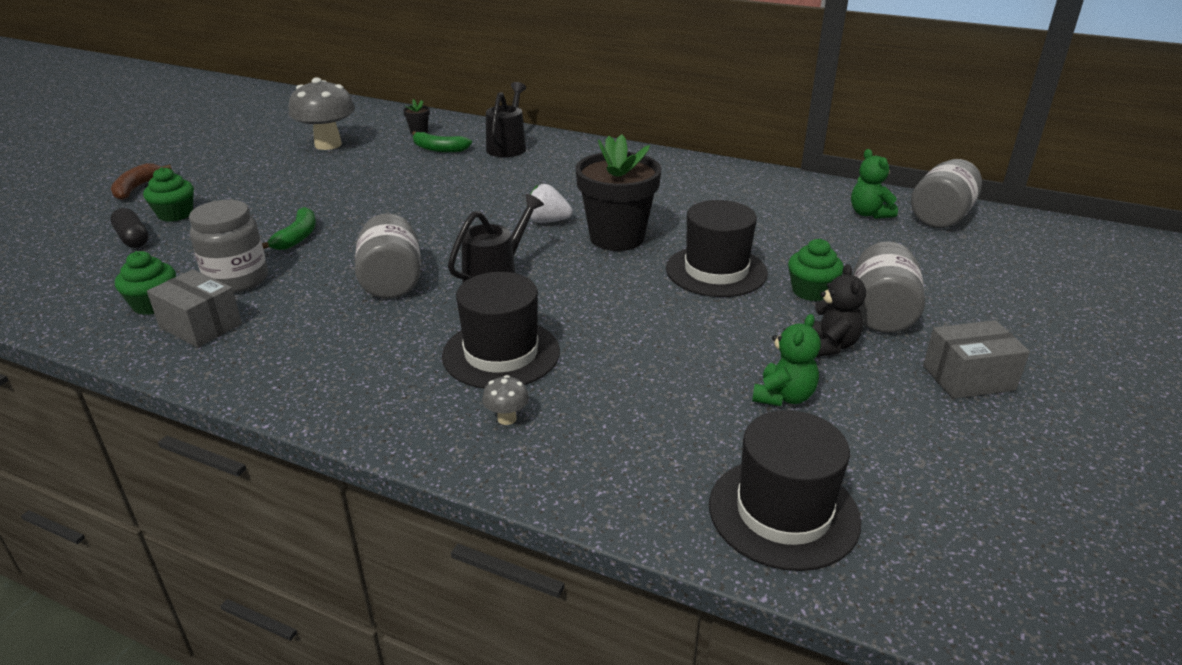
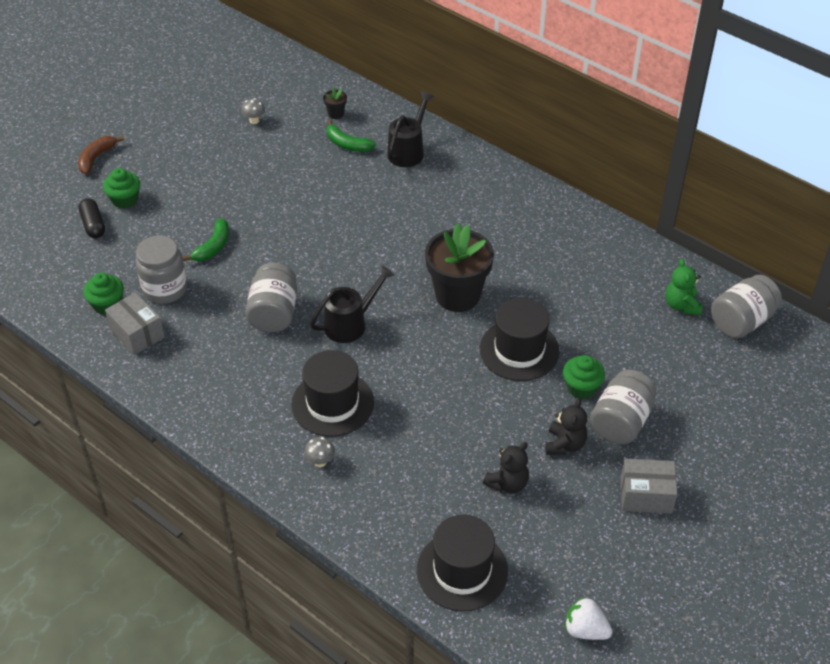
camera: 15 degrees right, 15 degrees up
grey mushroom [289,77,355,150] -> grey mushroom [241,98,265,124], size x0.43
white strawberry [530,184,573,223] -> white strawberry moved to [565,597,612,640]
green teddy bear [752,314,821,406] -> black teddy bear [483,442,529,493]

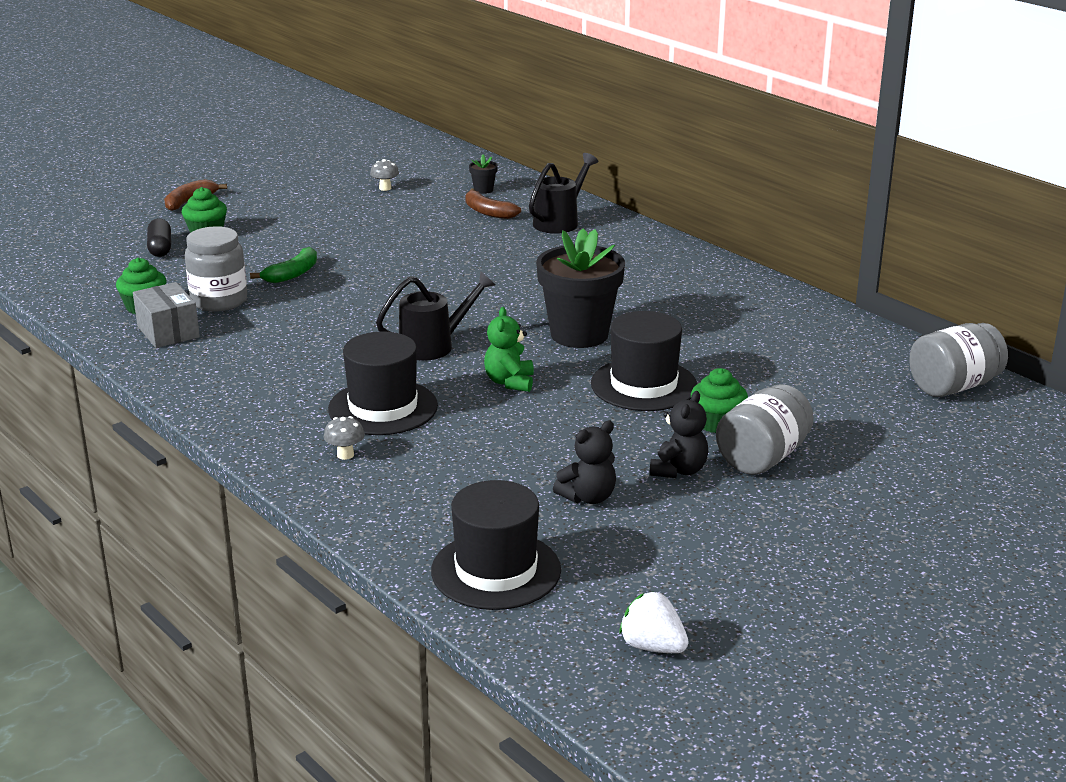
camera: 10 degrees right, 20 degrees down
grey jar [245,263,297,332] -> none
green banana [327,120,376,152] -> brown banana [465,188,521,219]
grey box [620,458,677,514] -> none
green teddy bear [665,259,702,315] -> green teddy bear moved to [484,307,534,392]

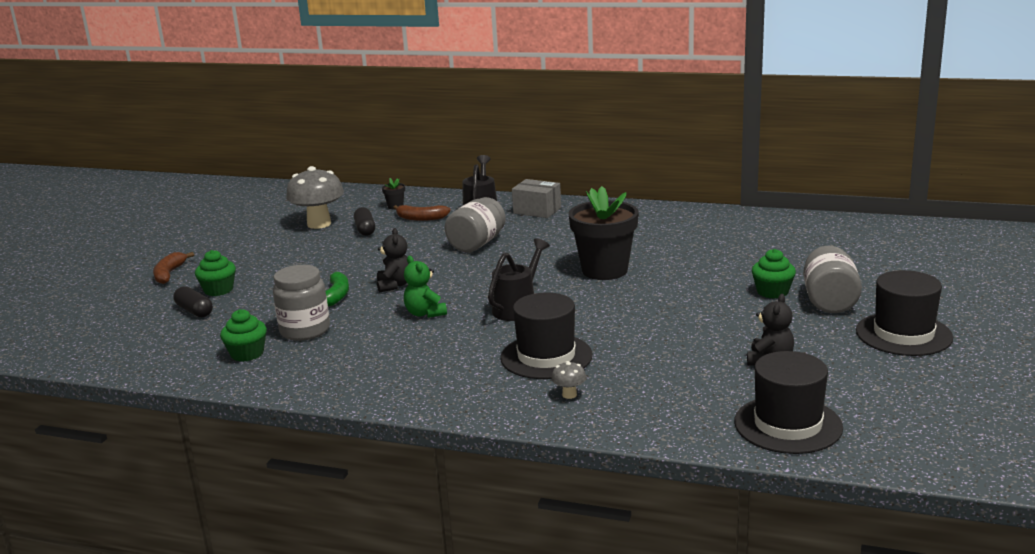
camera: 30 degrees left, 5 degrees down
grey box [133,282,200,348] -> grey box moved to [512,179,561,218]
grey mushroom [370,159,399,191] -> grey mushroom [286,166,344,229], size x2.35
green teddy bear [484,307,534,392] -> green teddy bear moved to [404,256,447,318]
black hat [591,311,697,411] -> black hat moved to [856,270,953,356]
white strawberry [619,592,689,653] -> none
black teddy bear [649,391,708,478] -> black teddy bear moved to [377,228,408,293]
grey jar [909,323,1008,397] -> grey jar moved to [445,197,506,252]
none -> black capsule [354,207,375,236]

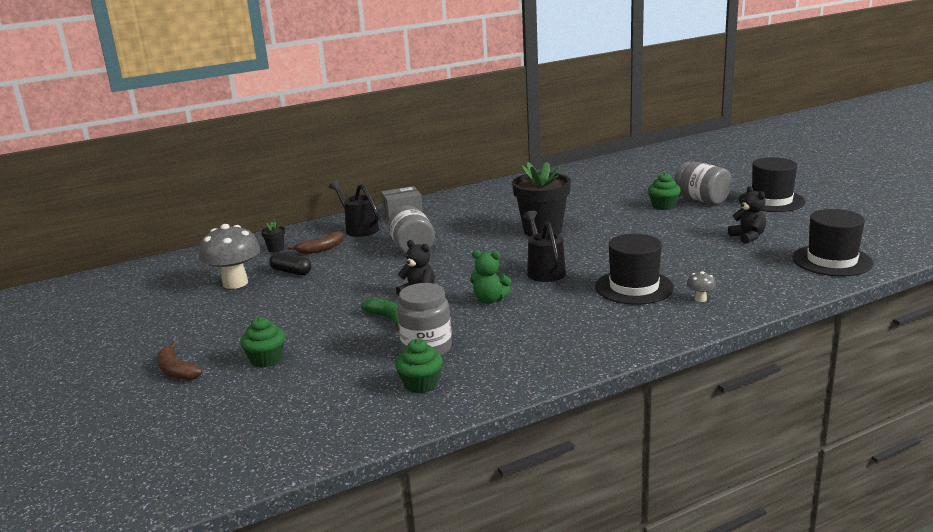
camera: 45 degrees left, 0 degrees up
black capsule [173,286,213,317] -> none

